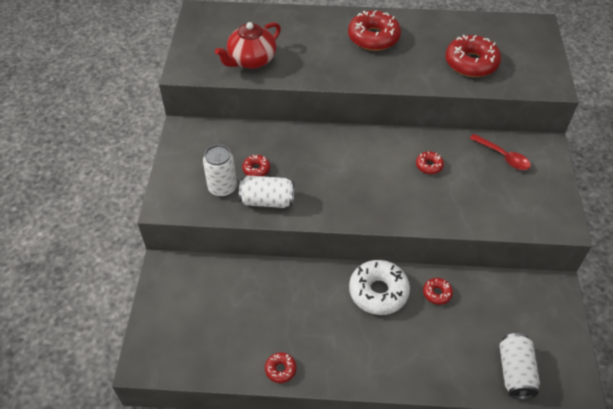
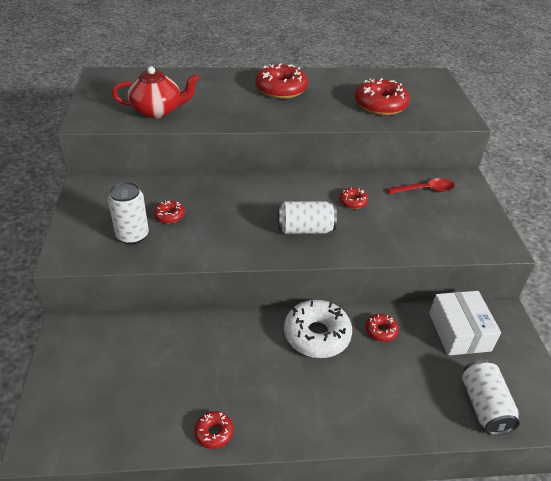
camera: 10 degrees left, 10 degrees down
red teapot [215,22,281,69] -> red teapot turned 135 degrees counterclockwise [112,66,199,118]
white can [239,175,294,208] -> white can moved to [278,201,337,234]
red spoon [470,134,531,170] -> red spoon turned 45 degrees counterclockwise [387,178,455,194]
none -> white box [429,291,501,356]

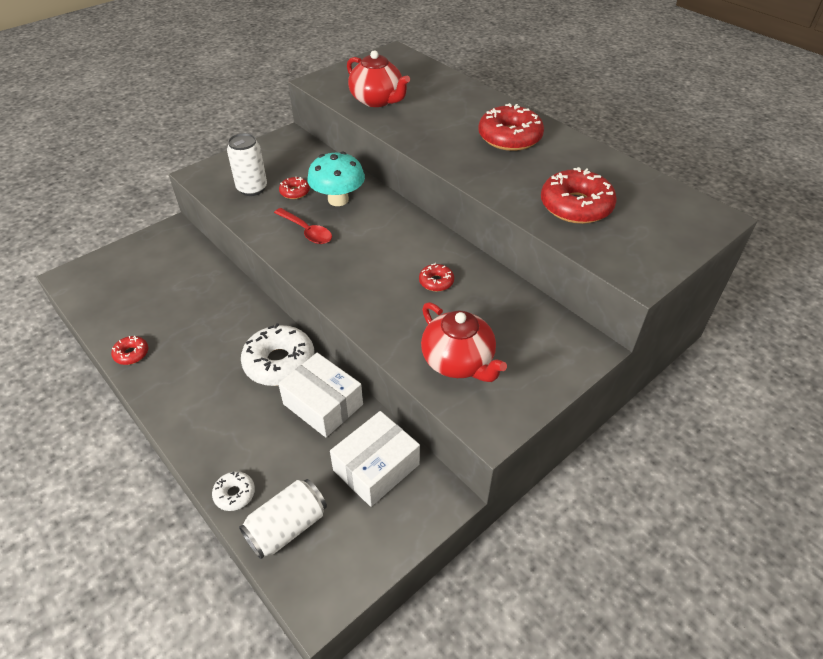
camera: 55 degrees right, 5 degrees up
white can [278,201,337,234] -> none
red donut [365,314,399,342] -> white box [278,353,363,437]
red spoon [387,178,455,194] -> red spoon moved to [274,208,332,244]
none -> white donut [212,471,255,511]
none -> turquoise mushroom [307,151,365,206]
none -> red teapot [421,302,507,382]

